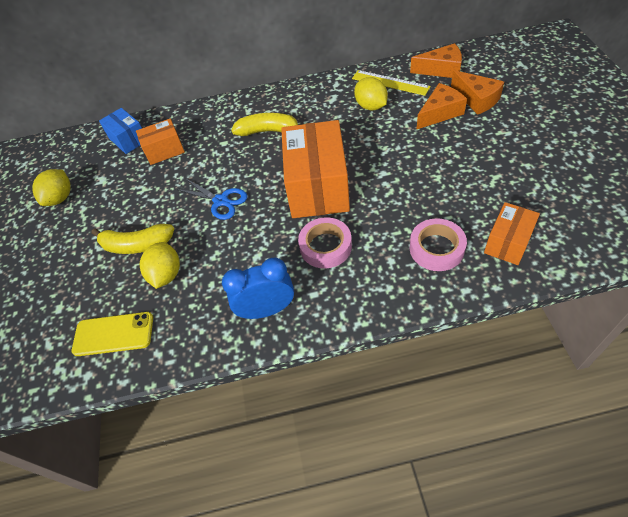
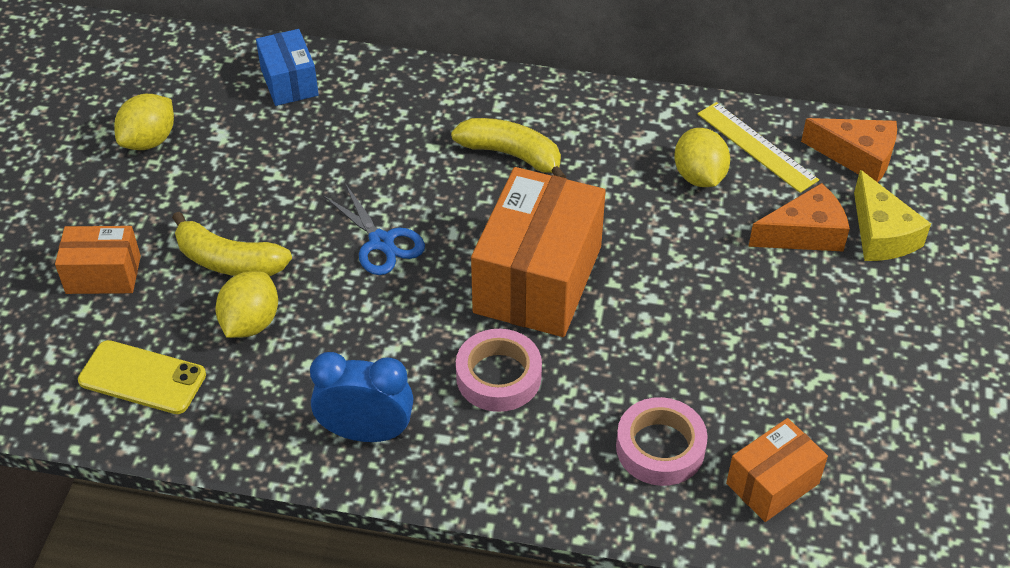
camera: 15 degrees right, 5 degrees down
orange box [136,119,185,165] -> orange box moved to [55,226,141,294]
orange cheese [451,70,504,115] -> yellow cheese [854,170,931,261]

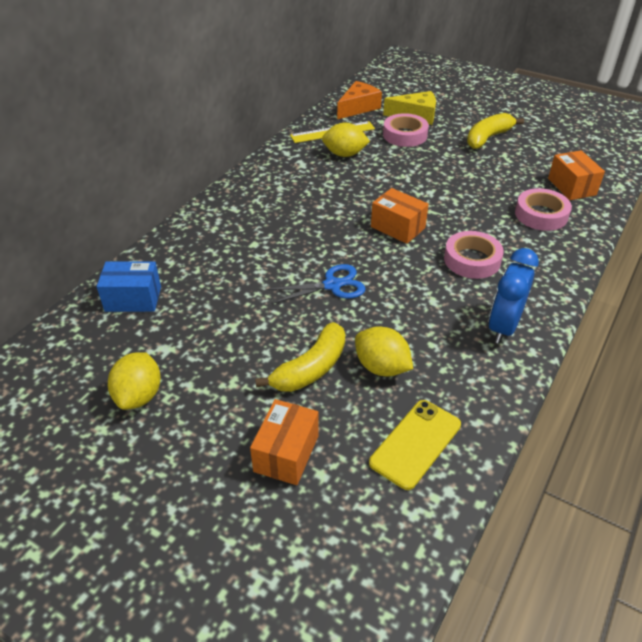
camera: 70 degrees left, 5 degrees down
yellow lemon [114,94,174,150] -> yellow lemon turned 45 degrees clockwise [108,352,161,410]
yellow banana [451,118,566,178] -> yellow banana moved to [467,113,524,149]
orange box [471,167,606,337] -> orange box [371,188,429,244], size x0.53
orange cheese [748,183,850,251] -> pink tape [383,113,429,147]

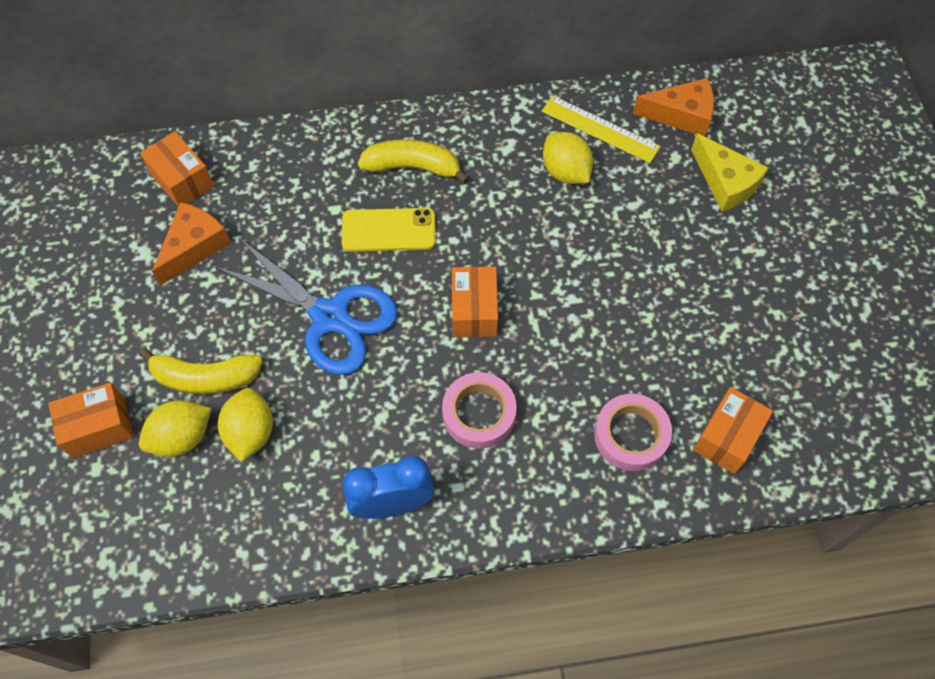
camera: 50 degrees right, 20 degrees up
blue box [97,261,161,312] -> orange box [140,131,214,206]
yellow lemon [108,352,161,410] -> yellow lemon moved to [139,400,211,457]
blue scissors [267,264,366,304] -> blue scissors [215,238,398,375], size x1.69
yellow phone [369,400,461,490] -> yellow phone moved to [342,208,436,252]
pink tape [383,113,429,147] -> none
yellow banana [467,113,524,149] -> yellow banana moved to [358,139,469,184]
none -> orange cheese [152,202,231,286]

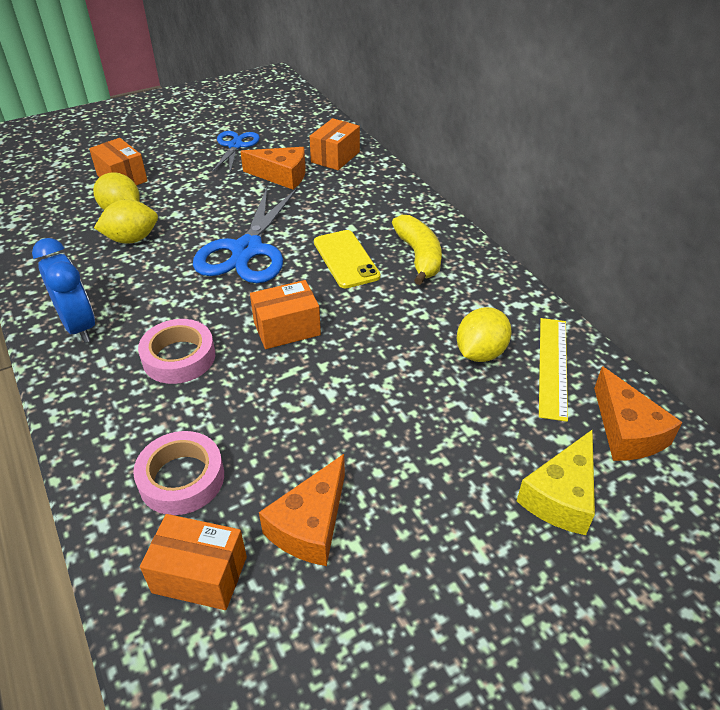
camera: 70 degrees right, 20 degrees down
yellow banana [139,348,263,395] -> none
none -> blue scissors [212,131,260,173]
none -> orange cheese [259,454,345,566]

